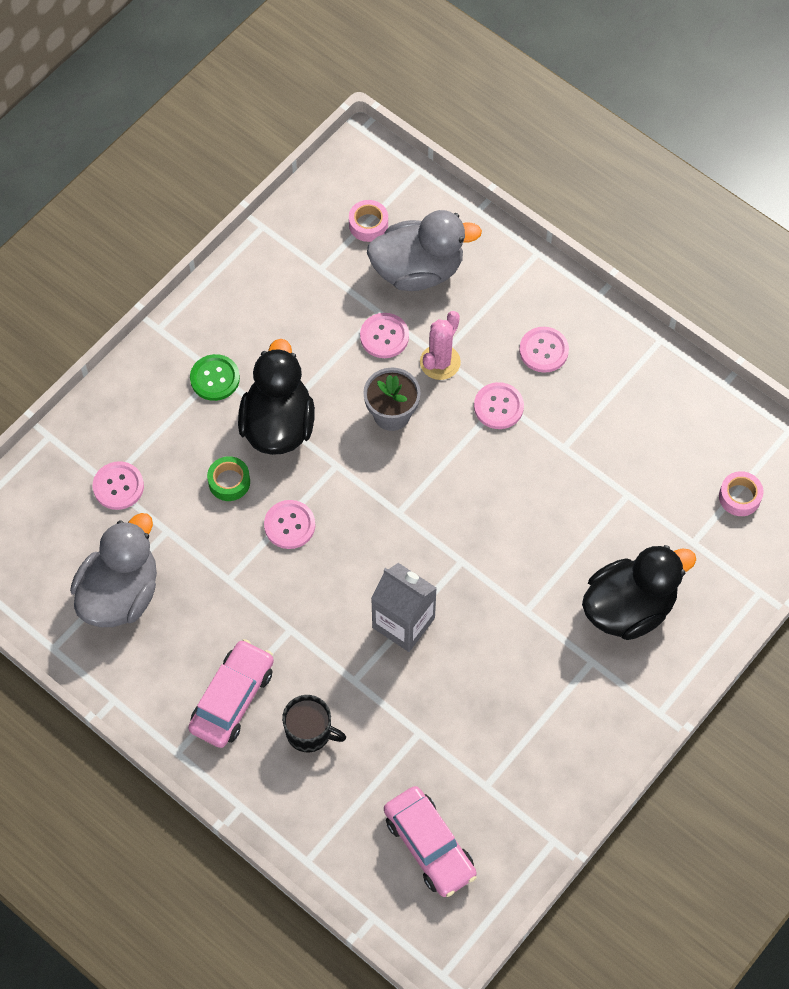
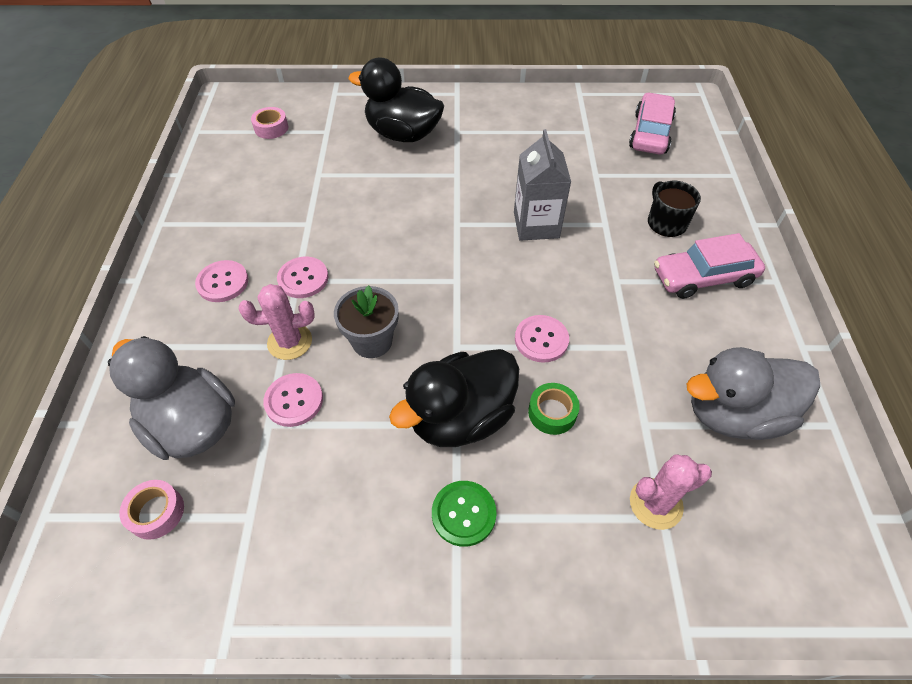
camera: 130 degrees left, 10 degrees down
pink button [93,461,144,510] -> pink cactus [630,454,712,530]

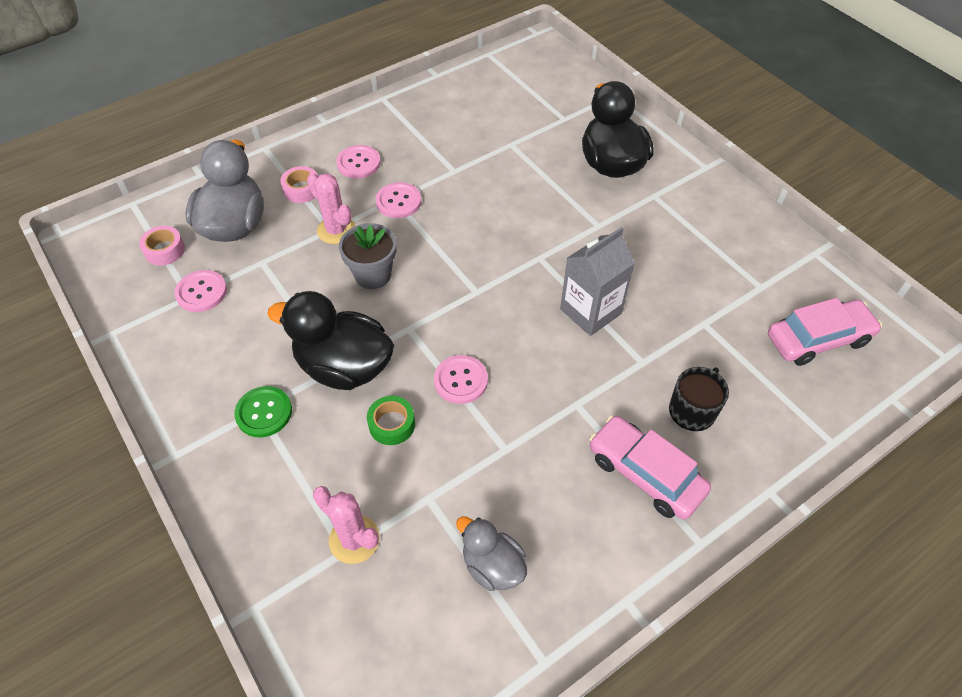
camera: 55 degrees right, 0 degrees up
pink tape [251,107,288,139] -> pink tape moved to [280,166,318,203]
pink button [263,373,323,427] -> pink button moved to [174,270,227,312]
grey duck [686,347,820,440] -> grey duck [456,516,527,591], size x0.58

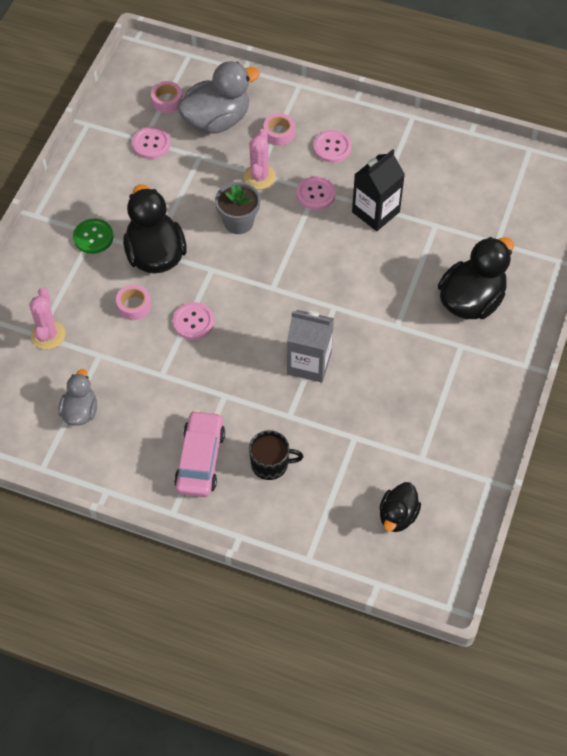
camera: 55 degrees right, 5 degrees up
green tape [367,396,415,445] -> pink tape [116,285,151,320]
pink car [768,298,882,366] -> black duck [379,482,421,532]
none -> black carton [352,149,405,231]

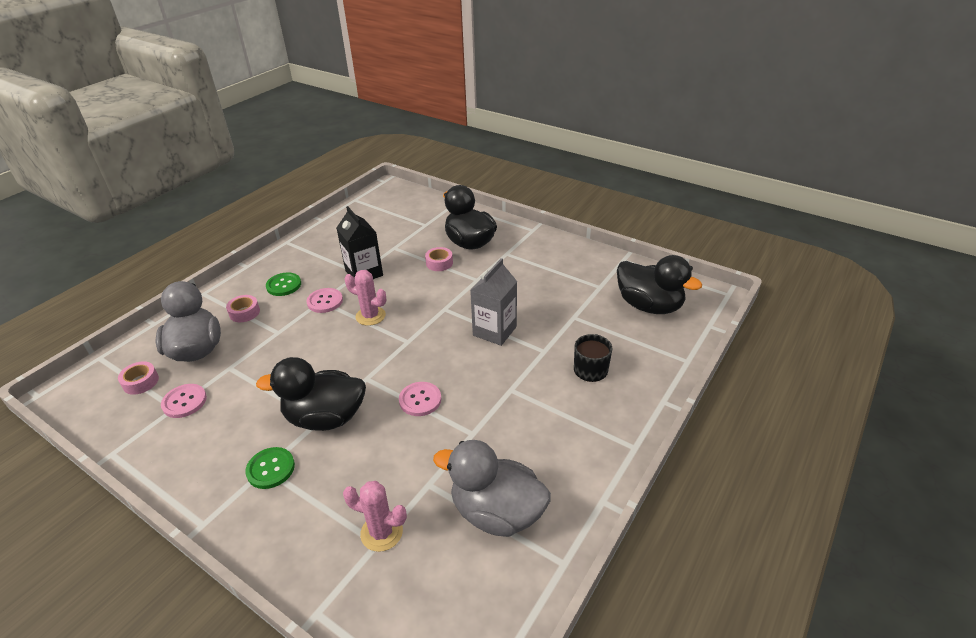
camera: 75 degrees left, 20 degrees down
grey duck [58,369,97,426] -> grey duck [433,440,551,537], size x1.73
pink tape [116,285,151,320] -> pink tape moved to [425,247,453,271]
pink car [174,410,225,497] -> none
grey flower pot [215,182,260,234] -> none
pink cactus [244,129,276,189] -> pink cactus moved to [345,270,386,326]
pink button [313,130,352,163] -> green button [266,273,301,296]
black duck [379,482,421,532] -> black duck [617,255,702,314], size x1.73

